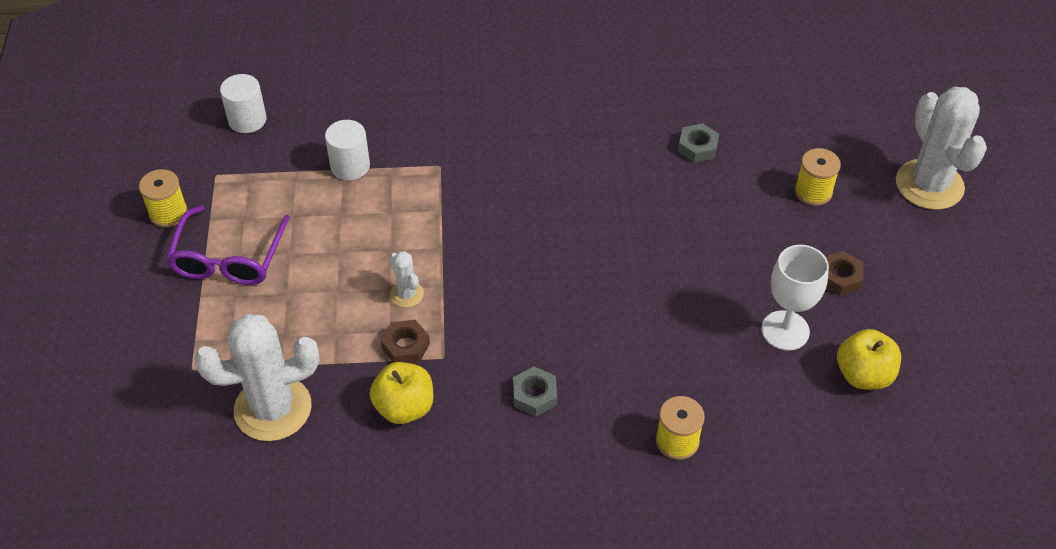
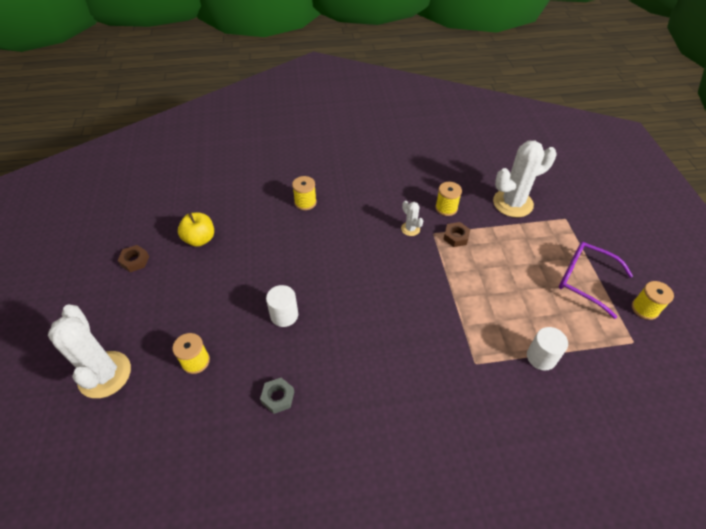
camera: 175 degrees right, 0 degrees up
purple glasses [166,205,290,285] -> purple glasses turned 60 degrees counterclockwise [559,242,633,319]
white cylinder [220,74,267,133] -> white cylinder moved to [266,285,298,327]
yellow apple [369,362,433,424] -> yellow spool [435,182,462,216]
white cactus [390,251,424,308] -> white cactus moved to [401,201,423,236]
grey nut [513,366,557,416] -> none
white goblet [761,245,829,351] -> none
brown nut [825,251,863,296] -> brown nut moved to [117,245,149,272]

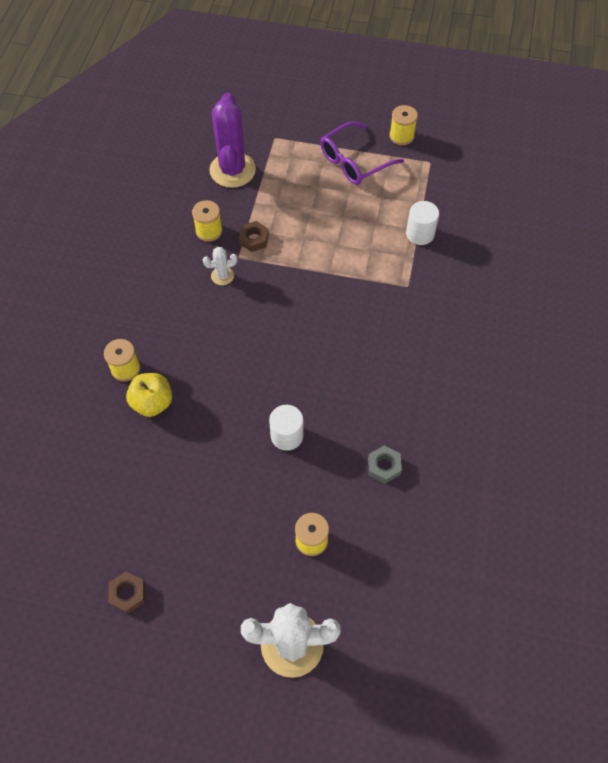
camera: 70 degrees left, 10 degrees up
yellow apple [178,212,214,247] -> yellow apple moved to [126,373,172,417]
white cactus [493,141,556,217] -> purple cactus [209,93,256,188]

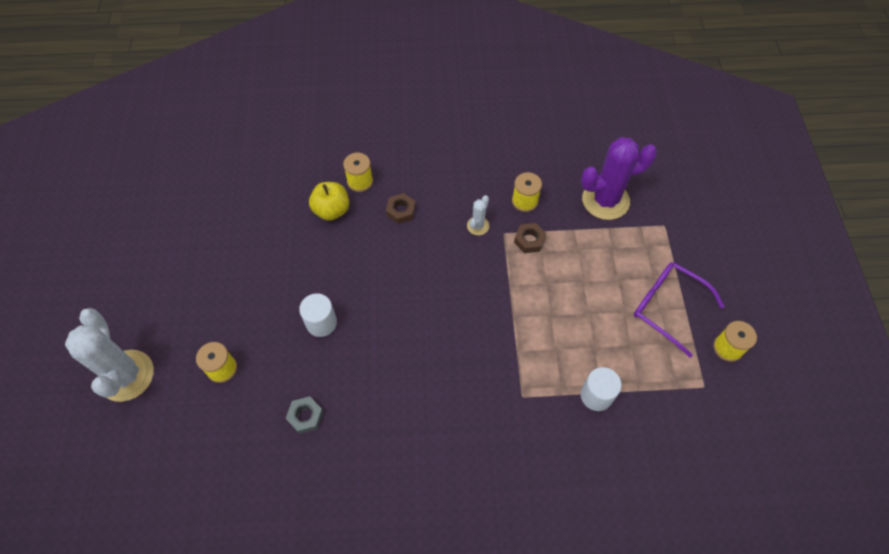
camera: 75 degrees right, 0 degrees up
brown nut [108,571,145,613] -> brown nut moved to [386,193,416,224]
white cactus [203,247,237,285] -> white cactus turned 60 degrees clockwise [467,195,489,235]

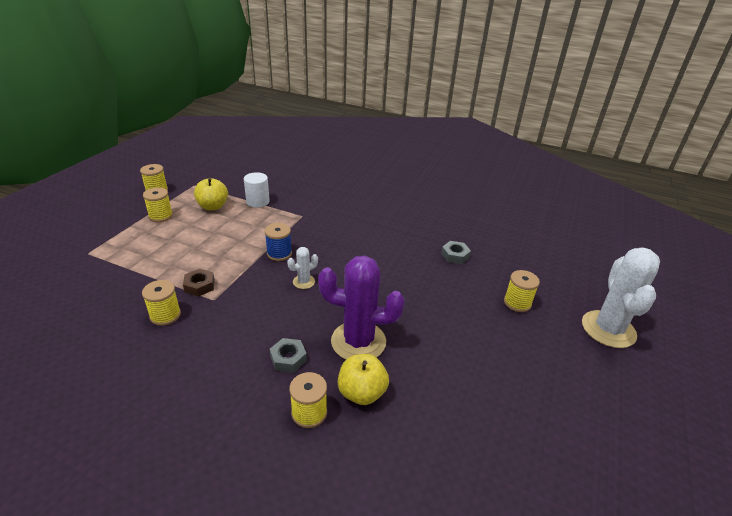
camera: 155 degrees left, 25 degrees down
white cylinder [299,293,337,337] -> none
brown nut [386,193,416,224] -> grey nut [270,338,307,373]
white cactus [467,195,489,235] -> white cactus moved to [287,247,318,289]
purple cactus [581,137,657,220] -> purple cactus moved to [318,256,404,360]
purple glasses [634,262,725,357] -> yellow spool [143,187,173,222]
none -> yellow apple [194,178,228,210]
none -> blue spool [265,223,292,261]

